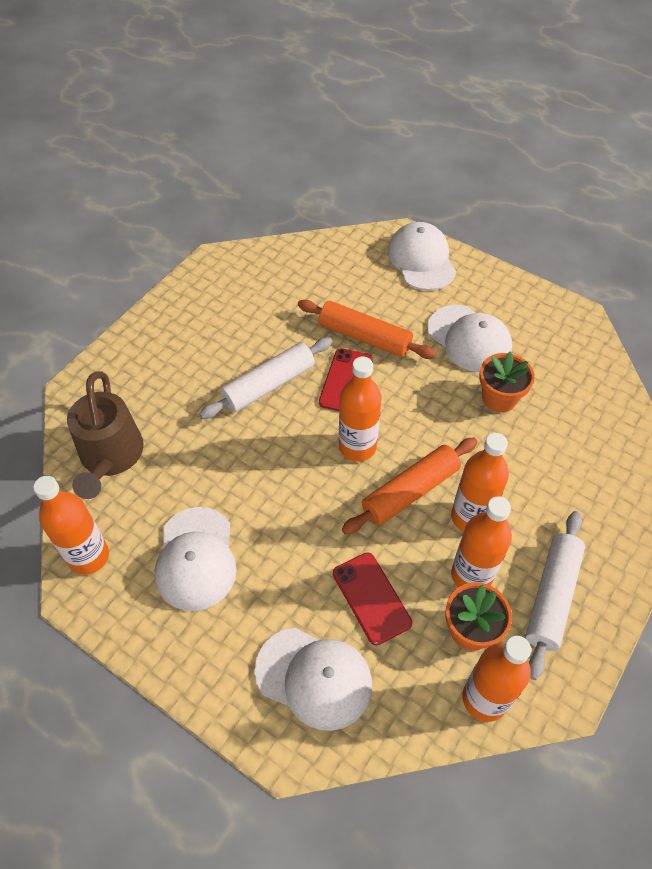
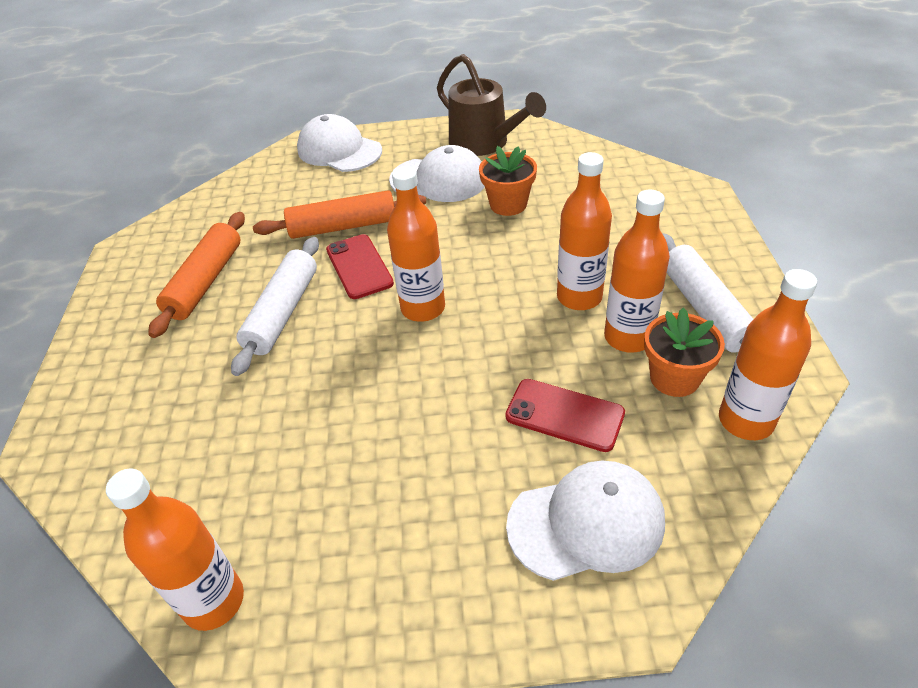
camera: 35 degrees left, 10 degrees down
brown watering can [67,371,144,499] -> brown watering can moved to [437,54,546,156]
white cap [154,507,237,611] -> none
orange rolling pin [342,437,477,535] -> orange rolling pin moved to [148,212,245,338]

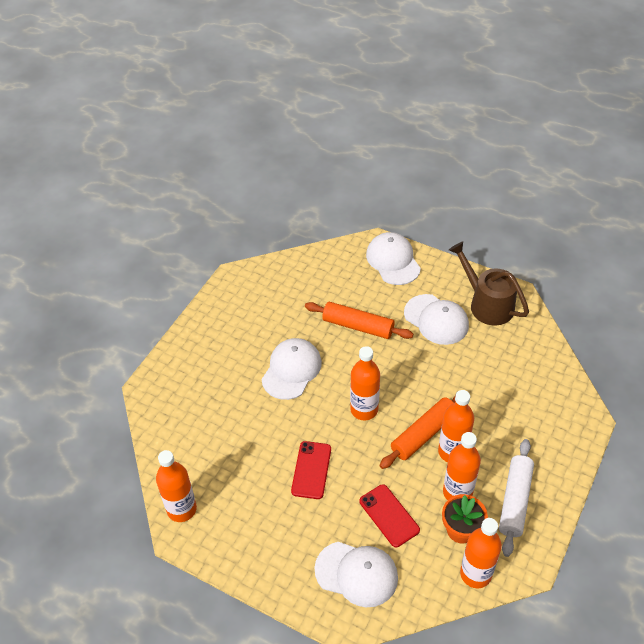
camera: 30 degrees right, 5 degrees up
orange rolling pin [148,212,245,338] -> orange rolling pin moved to [380,395,456,469]
white rolling pin [231,237,319,376] -> white cap [261,338,322,400]
red phone [326,234,394,299] -> red phone moved to [291,441,331,499]
brown watering can [437,54,546,156] -> brown watering can turned 150 degrees clockwise [449,242,529,326]
orange flower pot [479,146,537,216] -> none

